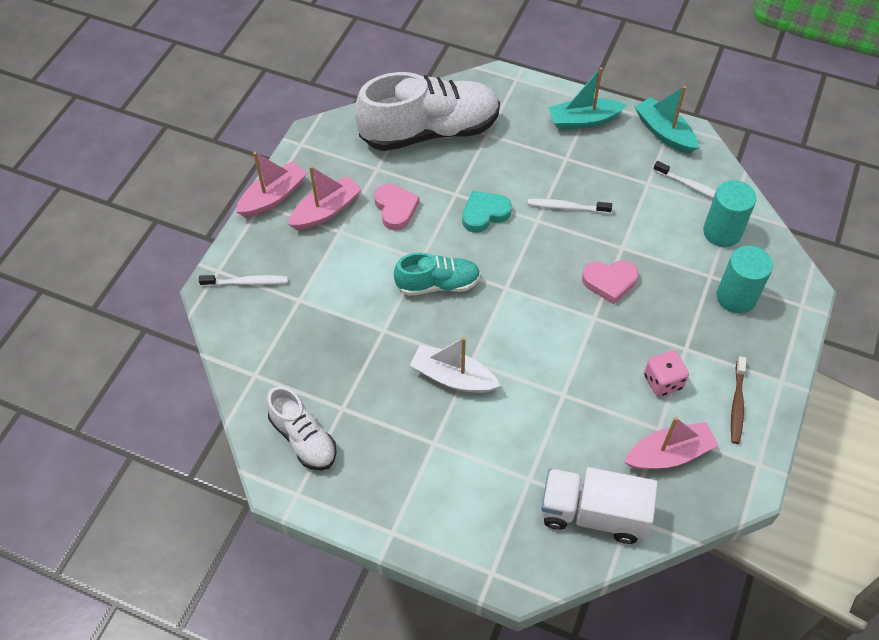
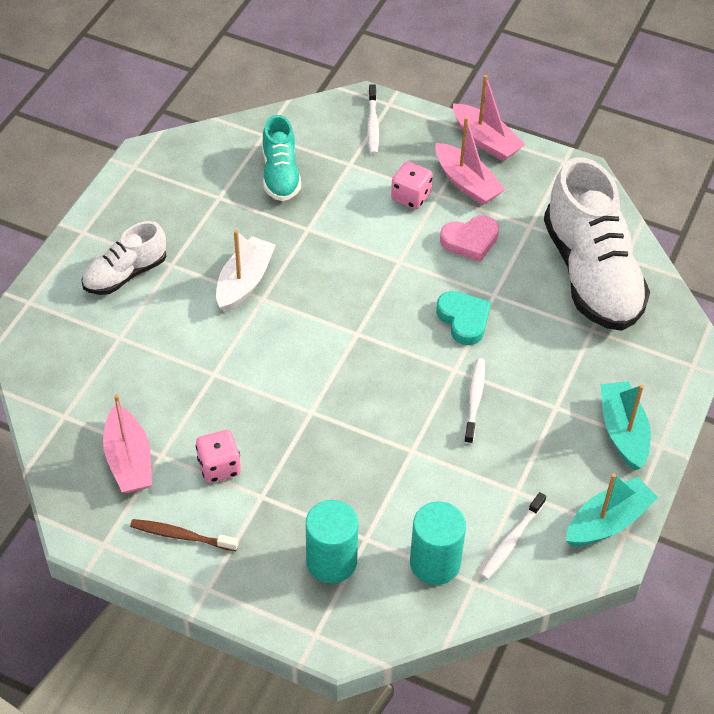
camera: 90 degrees right, 5 degrees down
white shoe [266,386,337,470] -> white shoe moved to [81,221,166,295]
turquoise shoe [394,253,481,296] -> turquoise shoe moved to [262,115,301,201]
white truck [541,467,658,544] -> none
pink heart [582,260,638,304] -> none
none -> pink dice [391,161,433,209]

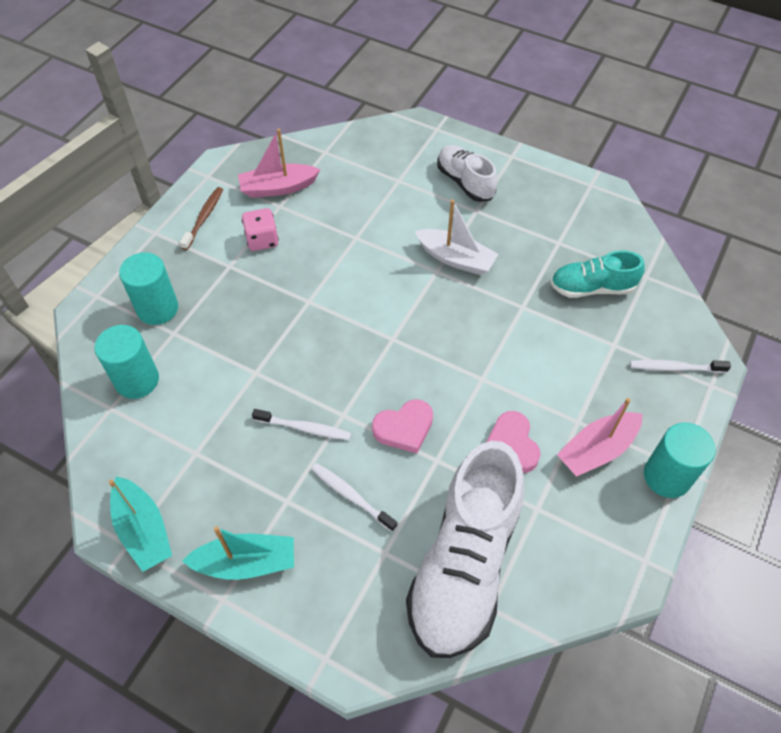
camera: 95 degrees right, 5 degrees up
pink dice [391,161,433,209] -> none
turquoise heart [436,291,491,345] -> pink heart [372,399,433,454]
pink boat [453,75,525,161] -> turquoise cylinder [644,423,716,498]
white toothbrush [480,492,546,580] -> white toothbrush moved to [311,463,397,532]
white shoe [544,157,650,331] -> white shoe turned 60 degrees counterclockwise [406,441,525,658]

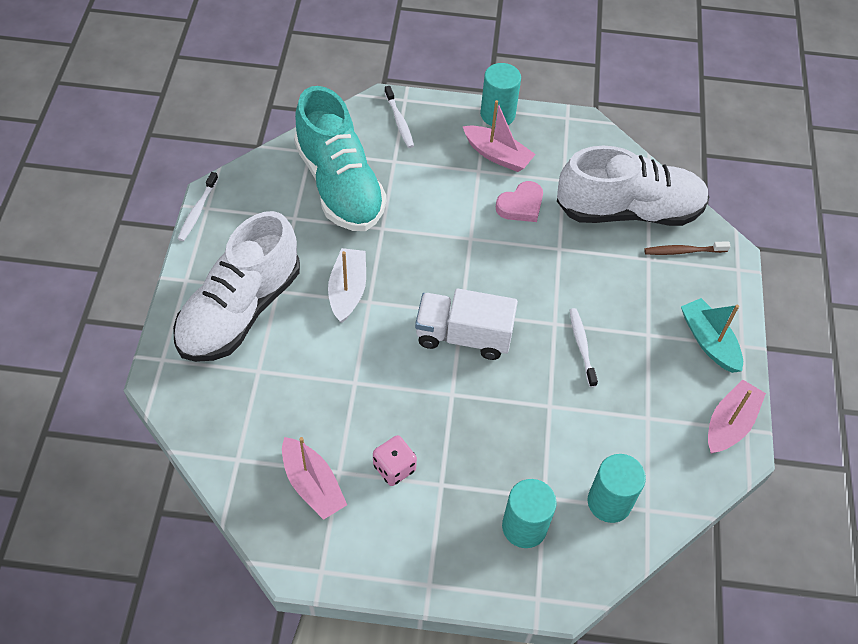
camera: 115 degrees left, 0 degrees up
turquoise boat [109,476,172,572] -> pink boat [708,380,766,454]
brown toothbrush [180,187,223,250] -> brown toothbrush moved to [644,241,730,255]
white toothbrush [311,463,397,532] -> white toothbrush moved to [178,172,218,241]
pink heart [372,399,433,454] -> none
white shoe [437,145,498,202] -> white shoe [173,211,300,362], size x1.87
turquoise shoe [550,250,644,298] -> turquoise shoe [294,86,387,231], size x1.87
none -> white truck [415,289,518,360]

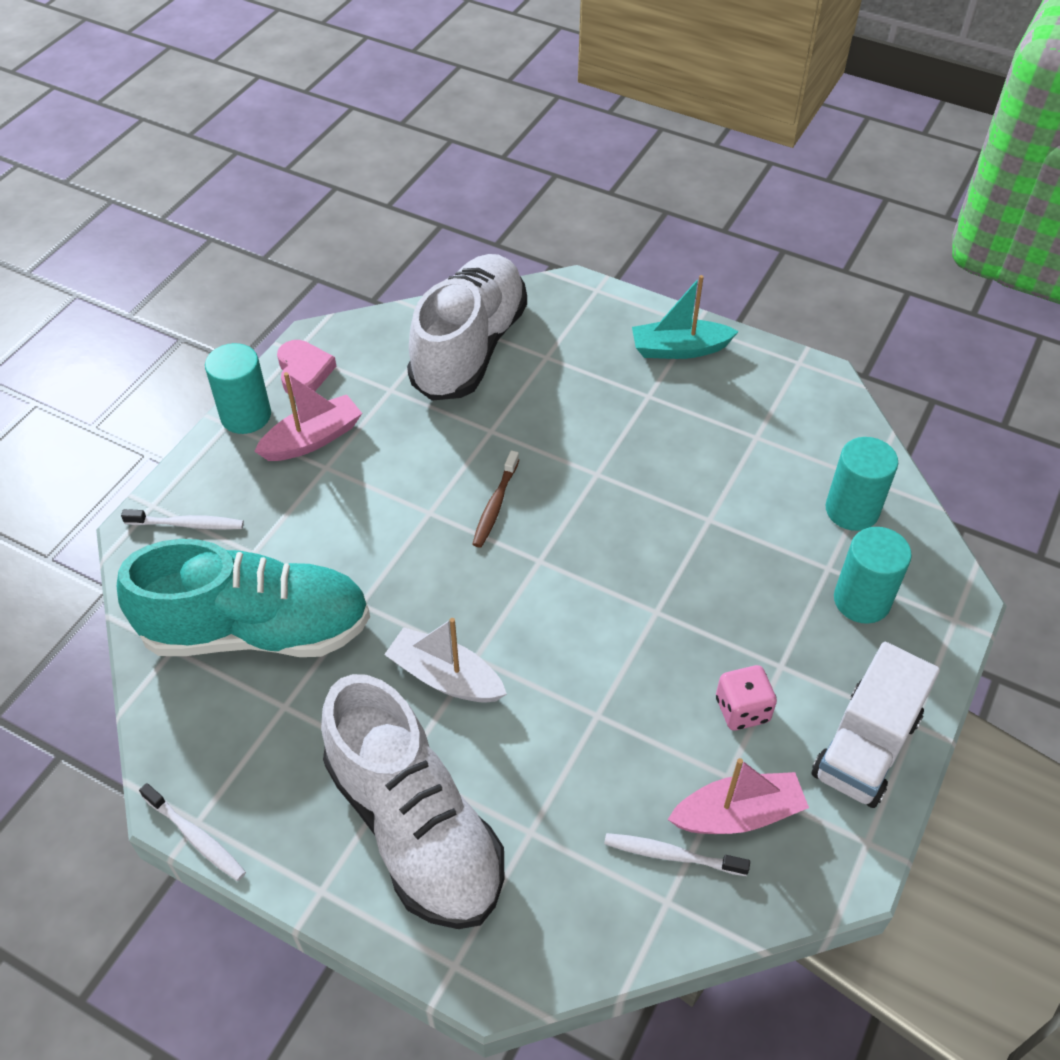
camera: 65 degrees left, 5 degrees down
white truck [415,289,518,360] -> white truck moved to [812,642,940,808]
pink heart [496,181,543,222] -> pink heart moved to [277,340,336,397]
white toothbrush [570,308,598,387] -> white toothbrush moved to [604,833,750,876]
brown toothbrush [644,241,730,255] -> brown toothbrush moved to [473,450,519,548]
pink boat [708,380,766,454] -> none

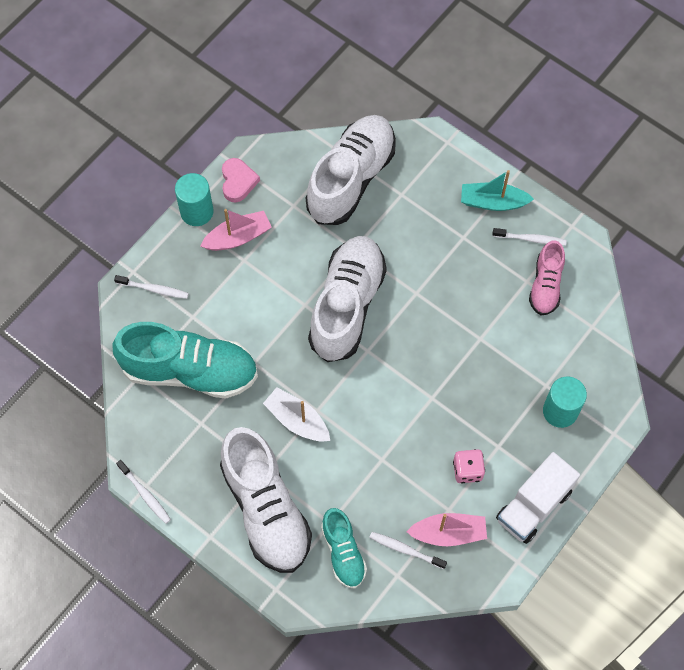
camera: 10 degrees right, 15 degrees up
brown toothbrush [473,450,519,548] -> white shoe [308,236,387,362]
turquoise cylinder [826,437,898,531] -> none
none -> turquoise shoe [321,508,367,588]
none -> white toothbrush [492,228,567,245]
none -> pink shoe [529,240,565,315]

